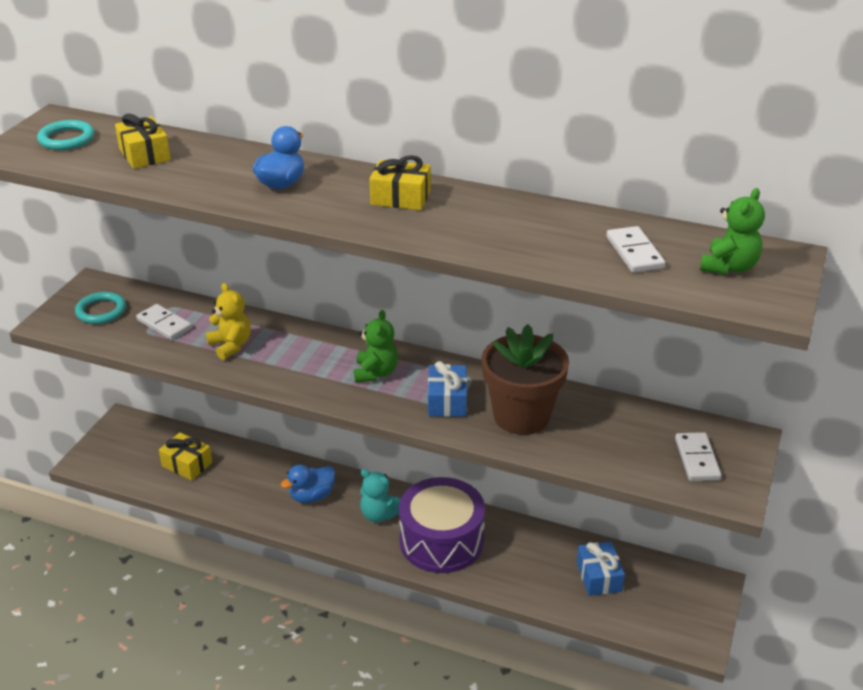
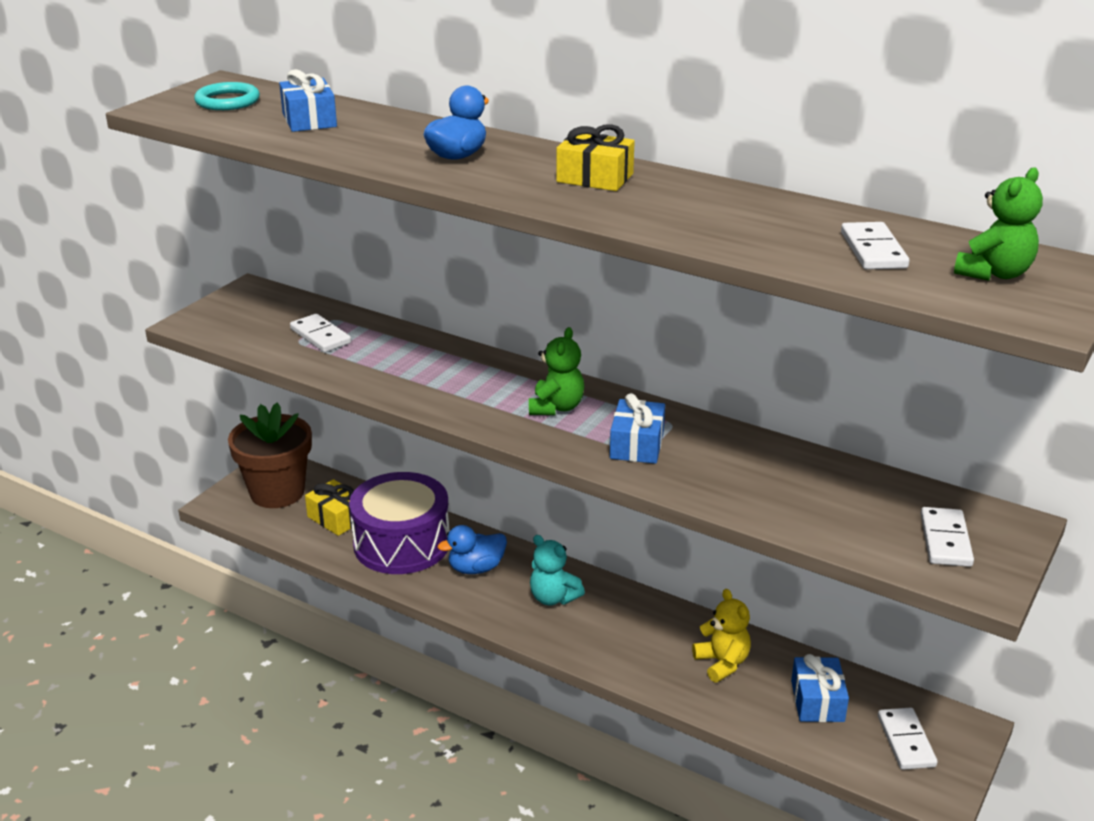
camera: 10 degrees right, 5 degrees down
turquoise ring [75,292,126,324] -> none
yellow gift [115,114,171,169] -> blue gift [279,69,337,132]
yellow teddy bear [206,283,251,360] -> yellow teddy bear moved to [692,589,751,682]
purple drum [399,477,485,573] -> purple drum moved to [349,472,450,574]
brown flower pot [482,324,569,435] -> brown flower pot moved to [228,402,312,508]
none -> white domino [878,708,938,770]

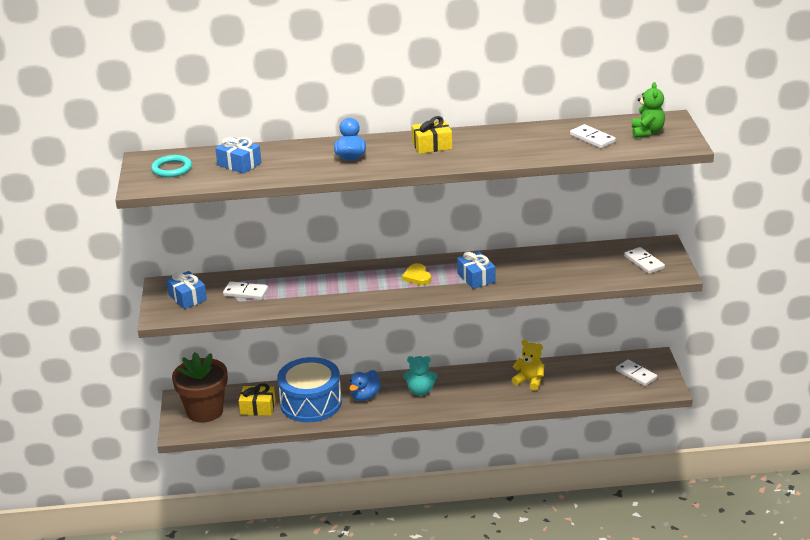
camera: 35 degrees left, 0 degrees up
purple drum [349,472,450,574] -> blue drum [277,357,342,422]
green teddy bear [529,327,584,415] -> yellow heart [402,263,431,285]
blue gift [791,654,849,722] -> blue gift moved to [166,271,207,309]

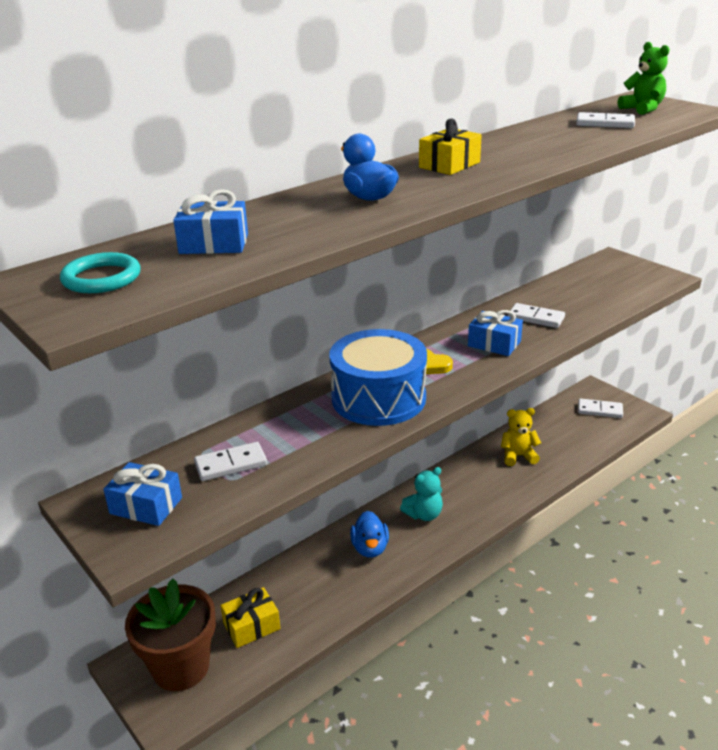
camera: 35 degrees left, 0 degrees up
blue drum [277,357,342,422] -> blue drum moved to [330,329,427,426]
white domino [624,247,665,274] -> white domino moved to [508,303,565,328]

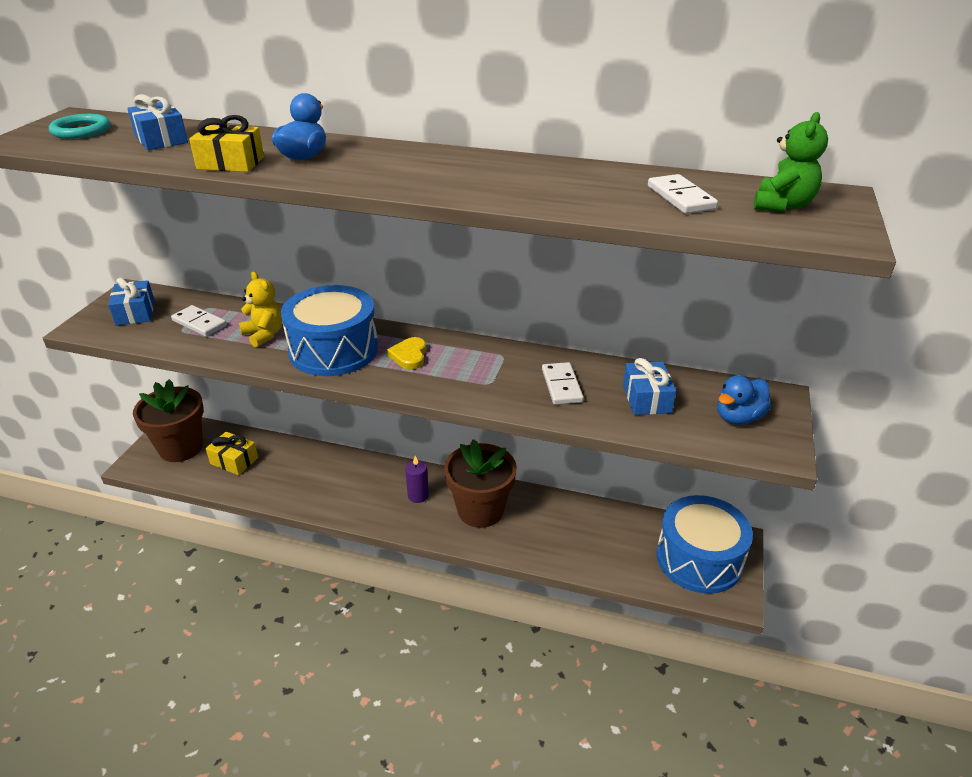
camera: 55 degrees right, 5 degrees up
blue duck [350,511,389,558] -> blue duck moved to [717,375,771,424]
turquoise teddy bear [400,467,443,521] -> purple candle [405,456,429,503]
yellow gift [419,119,482,175] -> yellow gift moved to [189,115,264,172]
blue gift [468,310,523,356] -> blue gift moved to [623,358,676,415]
yellow teddy bear [501,408,541,466] -> yellow teddy bear moved to [239,272,282,347]
white domino [578,398,623,418] -> blue drum [656,495,753,594]
none -> brown flower pot [444,439,517,528]

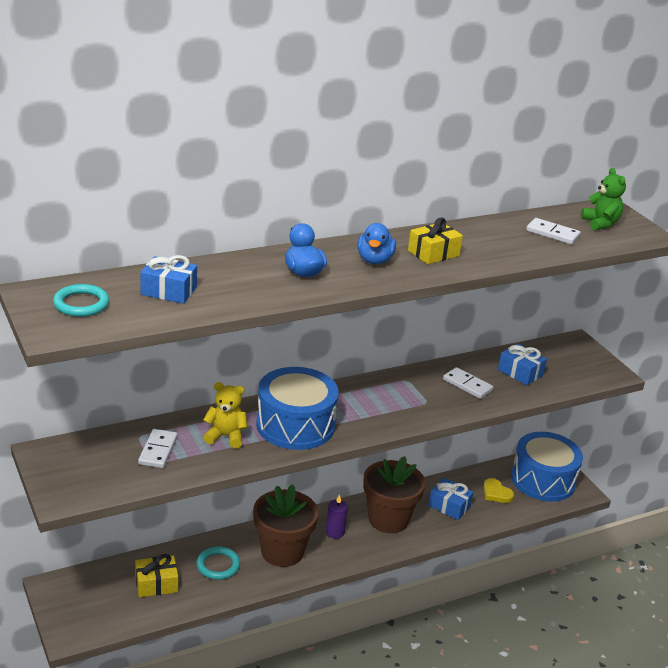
camera: 45 degrees left, 5 degrees down
blue gift [108,278,155,325] -> blue gift moved to [428,478,474,520]
brown flower pot [133,379,204,462] -> brown flower pot moved to [253,484,318,567]
white domino [171,305,227,337] -> white domino turned 75 degrees counterclockwise [138,429,178,468]
yellow gift [189,115,264,172] -> yellow gift moved to [408,218,463,264]
yellow heart [387,337,426,370] -> yellow heart moved to [483,478,514,503]
blue duck [717,375,771,424] -> blue duck moved to [357,223,396,264]
none -> turquoise ring [196,547,240,580]

